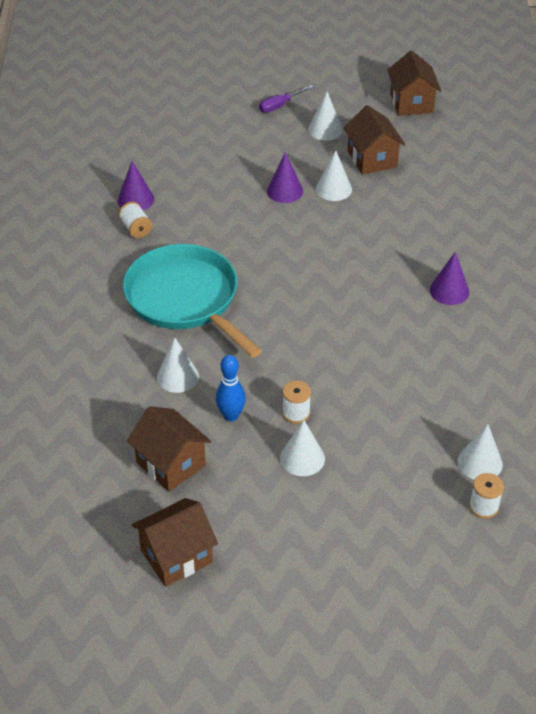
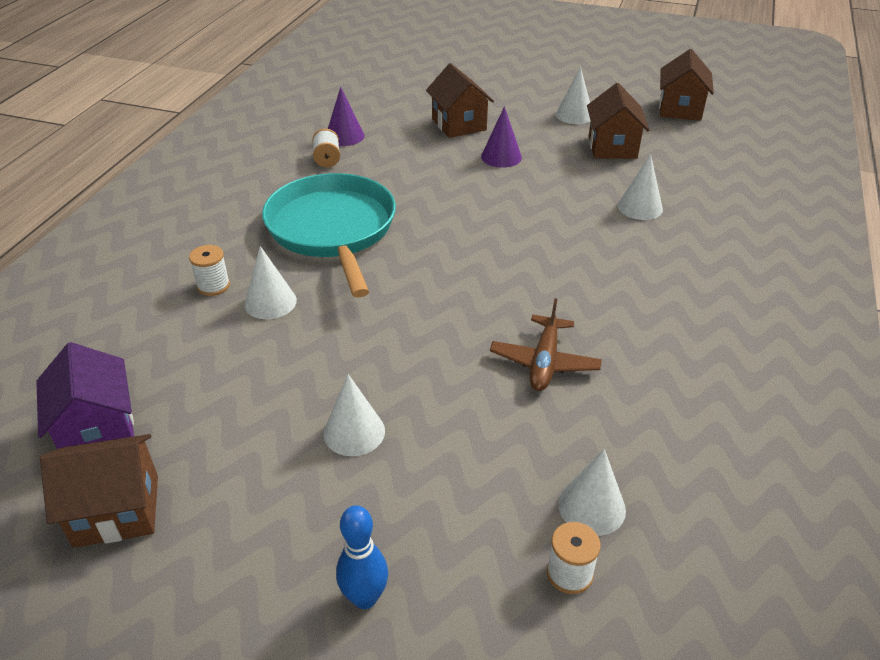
camera: 20 degrees right, 5 degrees down
brown house [127,406,211,492] -> brown house moved to [426,63,494,138]
blue bowling pin [216,355,246,421] -> blue bowling pin moved to [336,505,388,609]
purple screwdriver [259,85,313,113] -> none
white spool [282,381,311,424] -> white spool moved to [189,245,230,296]
white cone [316,150,352,201] -> white cone moved to [618,154,663,220]
purple cone [430,252,469,305] -> none
none -> purple house [36,342,134,449]
none -> brown plane [490,298,602,391]

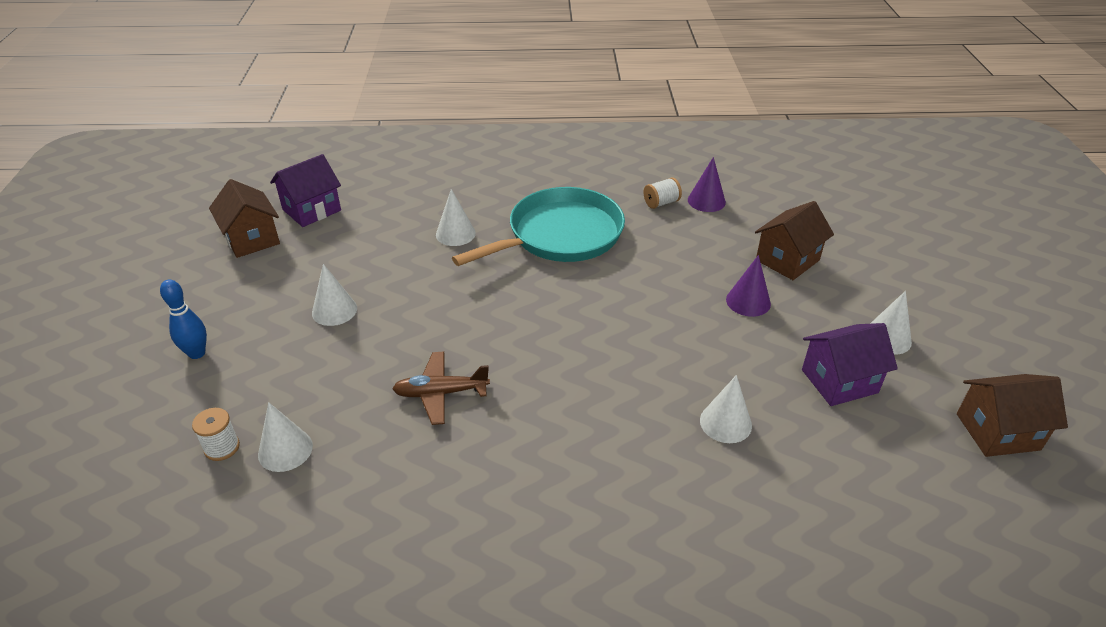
camera: 70 degrees right, 0 degrees up
white spool [189,245,230,296] -> none
brown house [587,83,649,159] -> purple house [802,323,898,406]

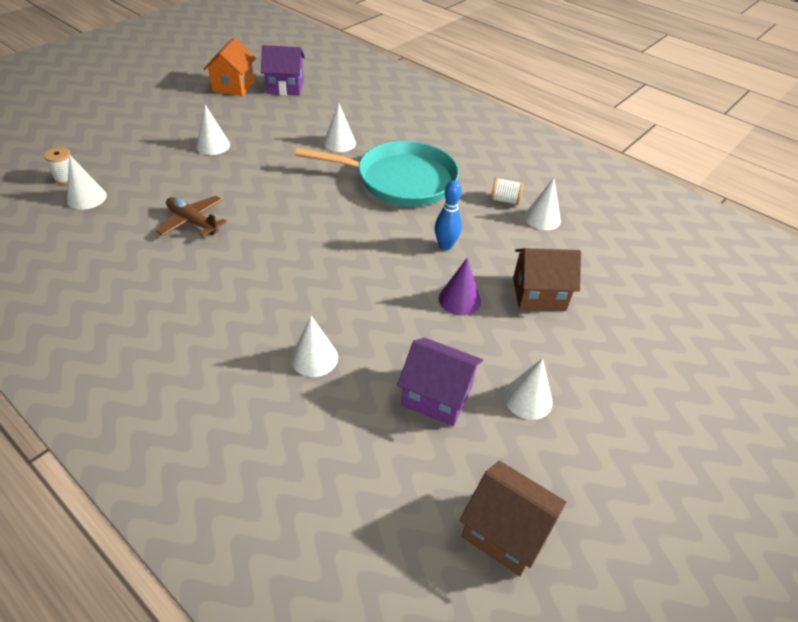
camera: 40 degrees right, 5 degrees up
blue bowling pin [160,279,207,359] -> blue bowling pin moved to [435,180,462,250]
brown house [209,179,280,258] -> orange house [204,38,256,96]
purple cone [688,157,726,212] -> white cone [524,178,561,230]

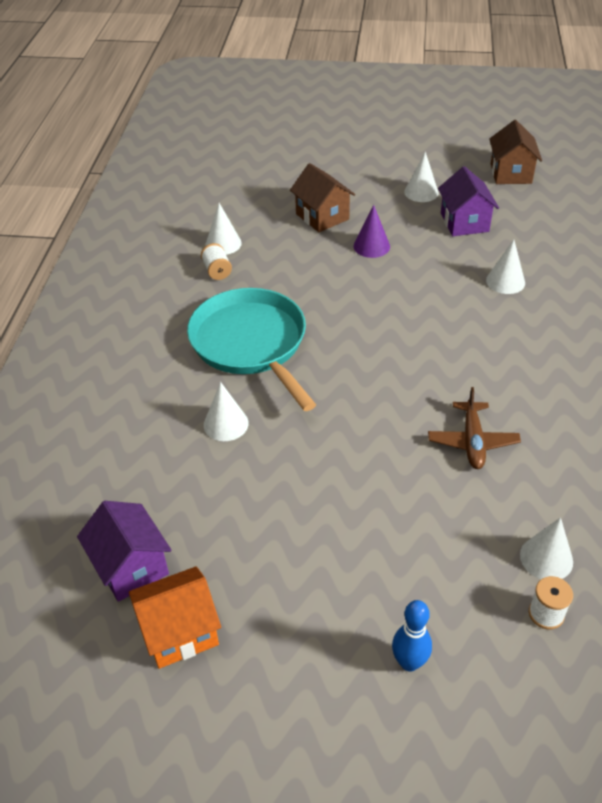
camera: 120 degrees left, 0 degrees up
white cone [196,105,230,155] -> none
blue bowling pin [435,180,462,250] -> blue bowling pin moved to [392,600,432,672]

